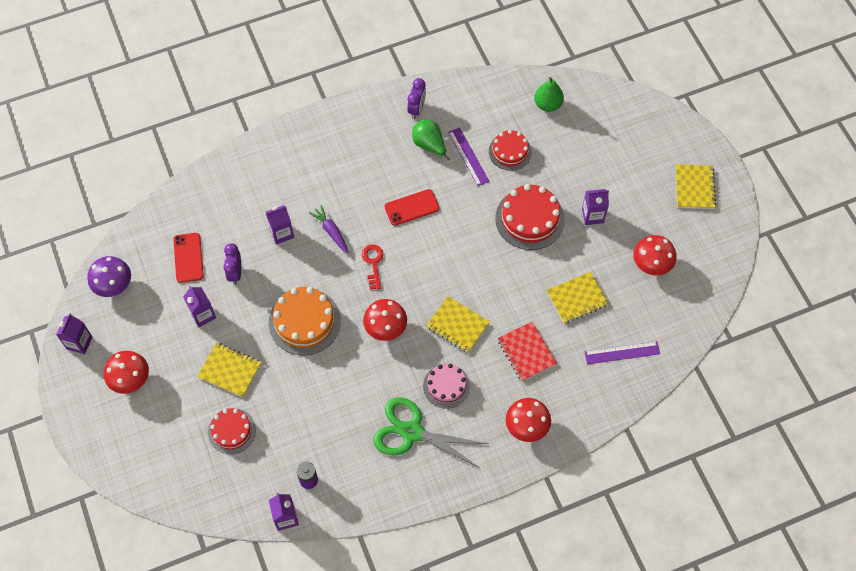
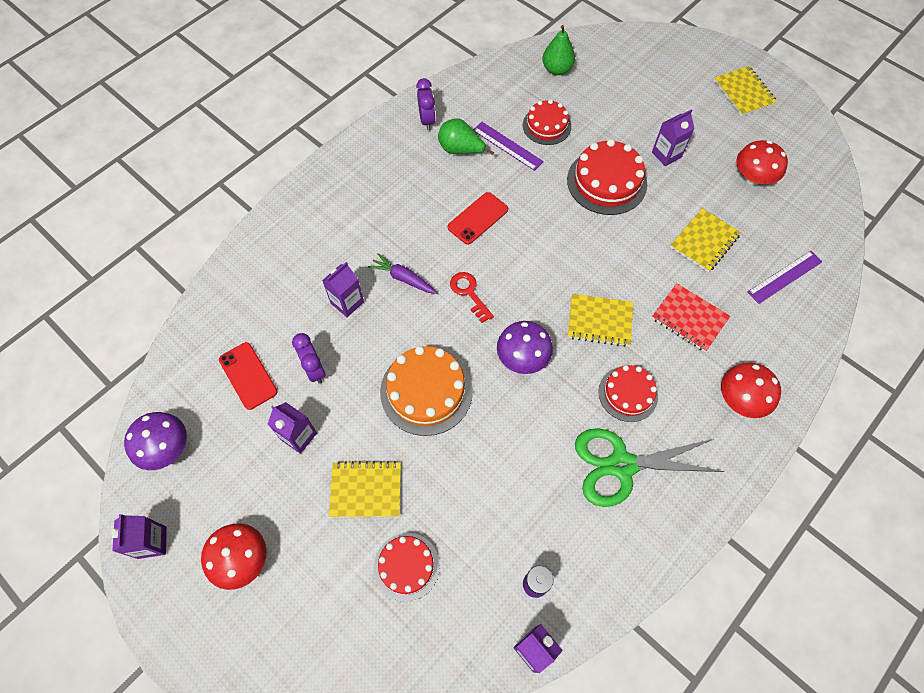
camera: 25 degrees left, 0 degrees up
red mushroom [363,299,407,341] -> purple mushroom [497,321,553,374]
pink cake [423,364,470,409] -> red cake [598,365,658,422]

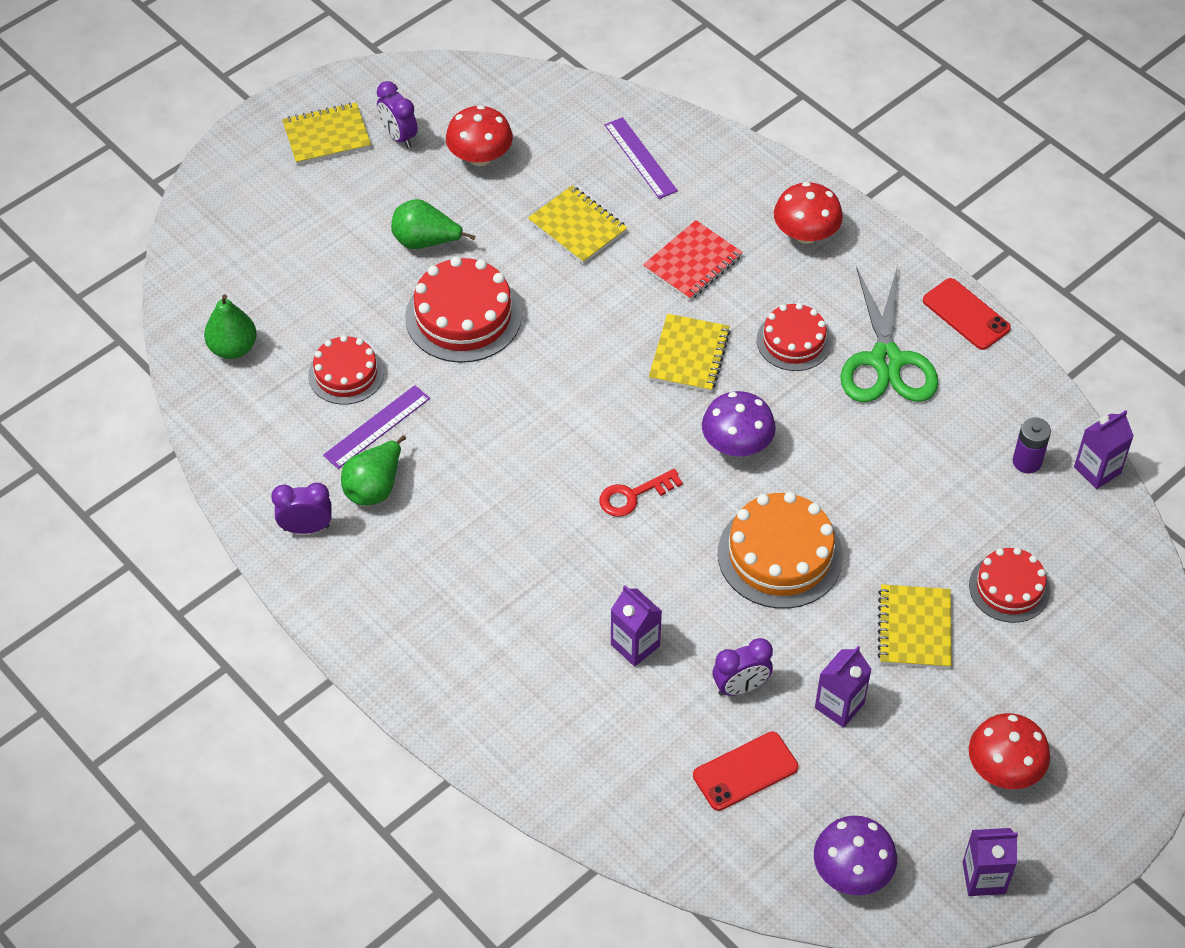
camera: 85 degrees left, 10 degrees down
purple carrot [368,253,437,294] -> none
red phone [447,192,508,245] -> red phone moved to [923,278,1011,350]
purple carton [652,109,695,166] -> green pear [391,199,476,249]
none -> purple clock [377,81,418,148]

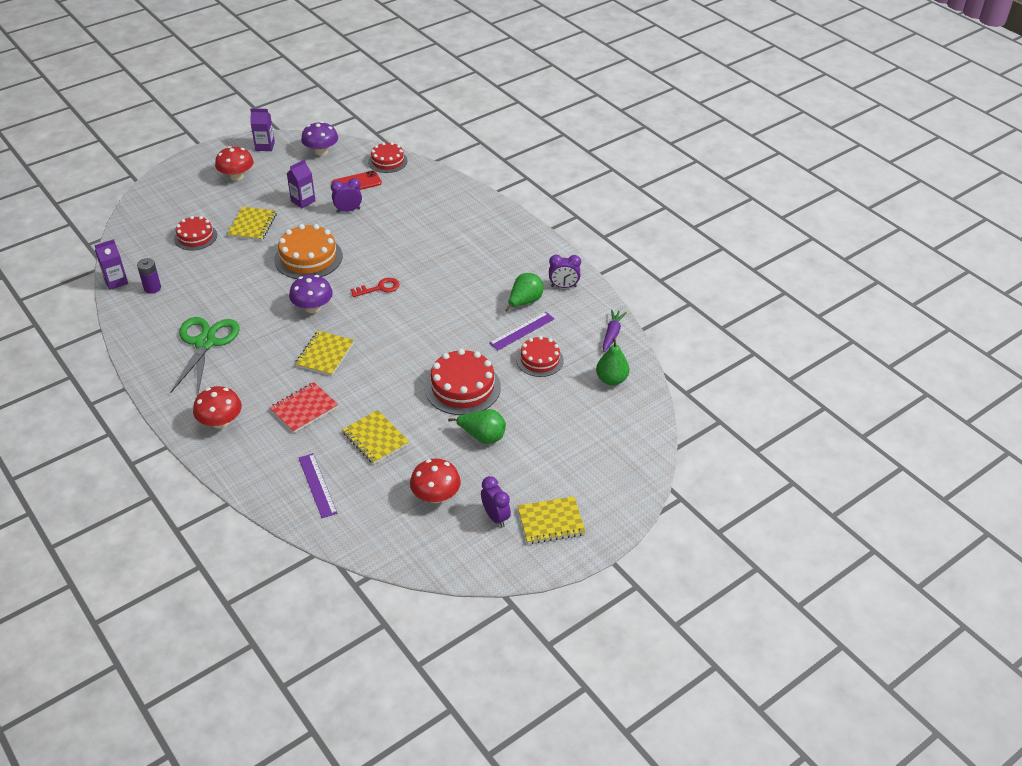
camera: 175 degrees left, 10 degrees down
purple carton [611,585,662,667] -> none
red cake [756,303,832,371] -> red cake moved to [368,142,408,173]
red phone [923,278,1011,350] -> none
none -> purple carrot [603,309,627,352]

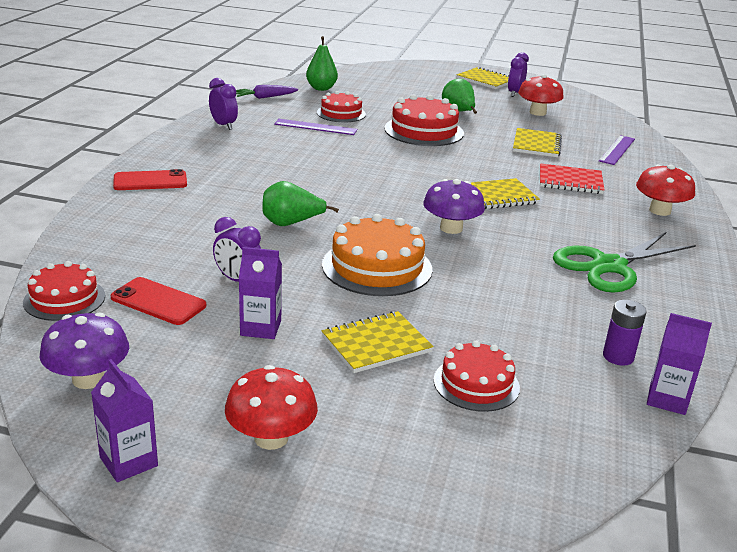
camera: 130 degrees left, 15 degrees down
red key [350,278,400,297] -> none
green pear [505,273,543,312] -> green pear moved to [262,181,339,226]
none -> red phone [113,169,187,190]

